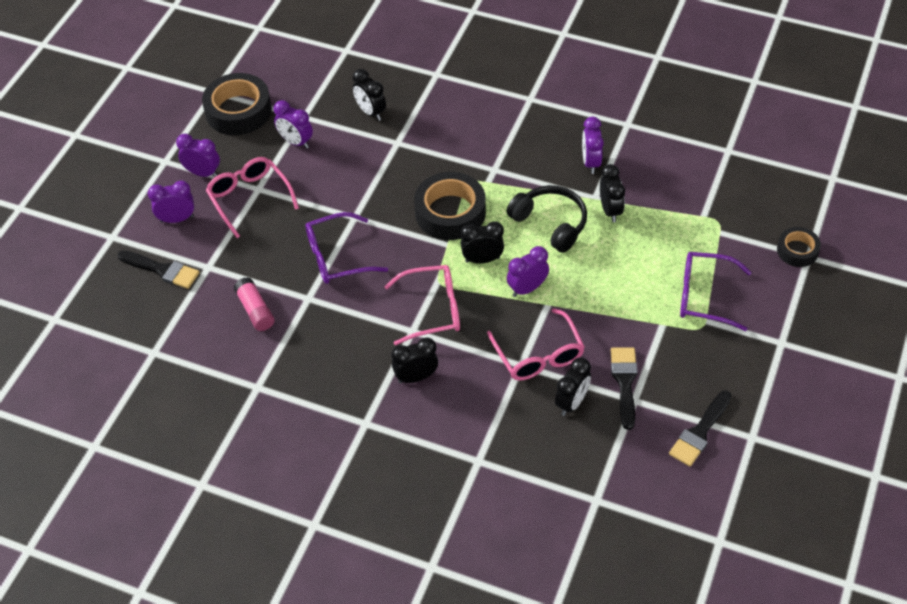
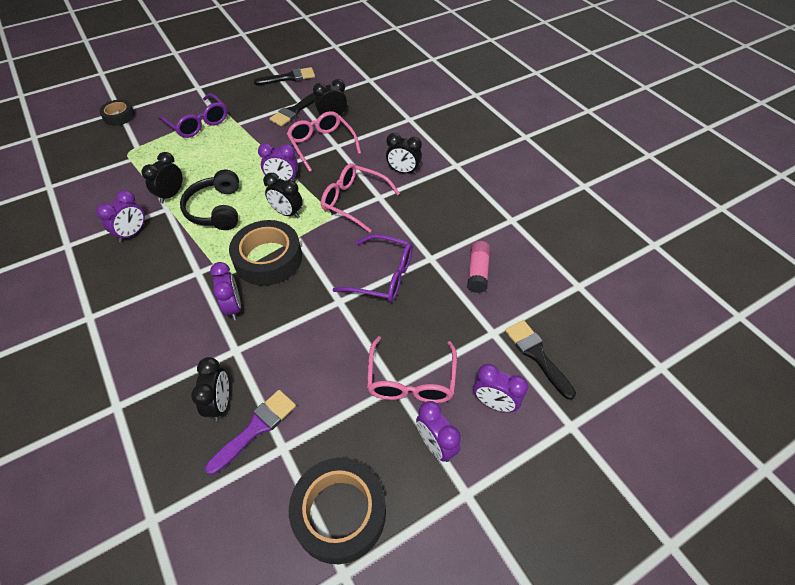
camera: 145 degrees left, 0 degrees up
purple clock [273,100,313,149] -> purple clock moved to [210,262,241,320]
pink glasses [487,308,585,381] -> pink glasses turned 45 degrees counterclockwise [287,111,361,172]
none -> purple brush [205,390,296,475]

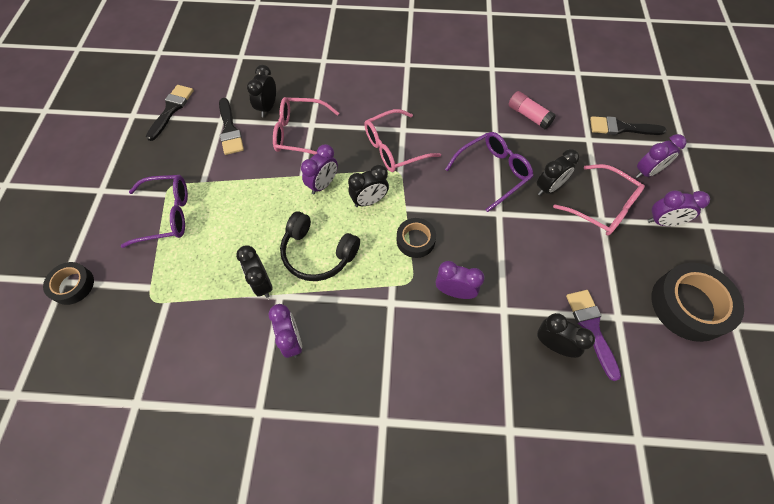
camera: 55 degrees left, 10 degrees up
black tape [229,220,302,286] -> black tape [396,218,436,258], size x0.56
black clock [386,133,422,175] -> black clock moved to [537,149,580,196]

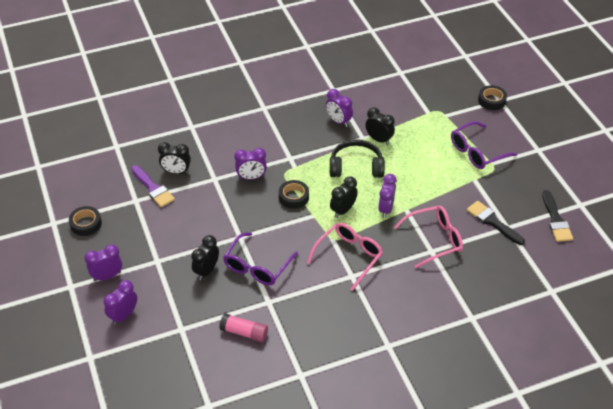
camera: 155 degrees right, 15 degrees down
black clock [247,65,276,117] -> none
pink glasses [553,164,645,236] -> none
black brush [590,116,667,135] -> none
black tape [651,263,744,342] -> black tape [69,206,102,236], size x0.56

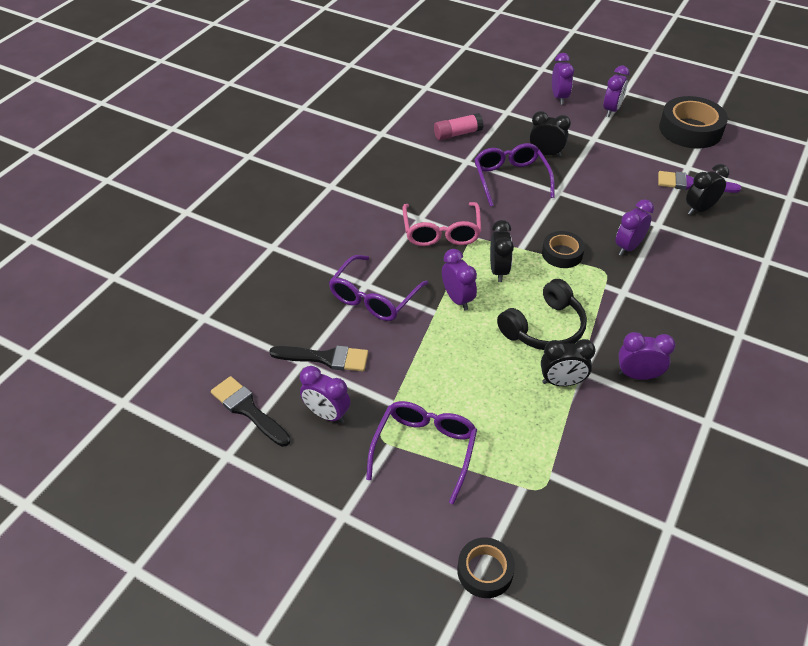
camera: 140 degrees right, 0 degrees up
black tape [69,206,102,236] -> black tape [659,96,728,149], size x1.78
black clock [191,235,219,280] -> black clock turned 60 degrees counterclockwise [529,111,571,157]
pink glasses [394,205,463,268] -> purple glasses [329,255,428,321]
none -> purple clock [300,366,350,423]

